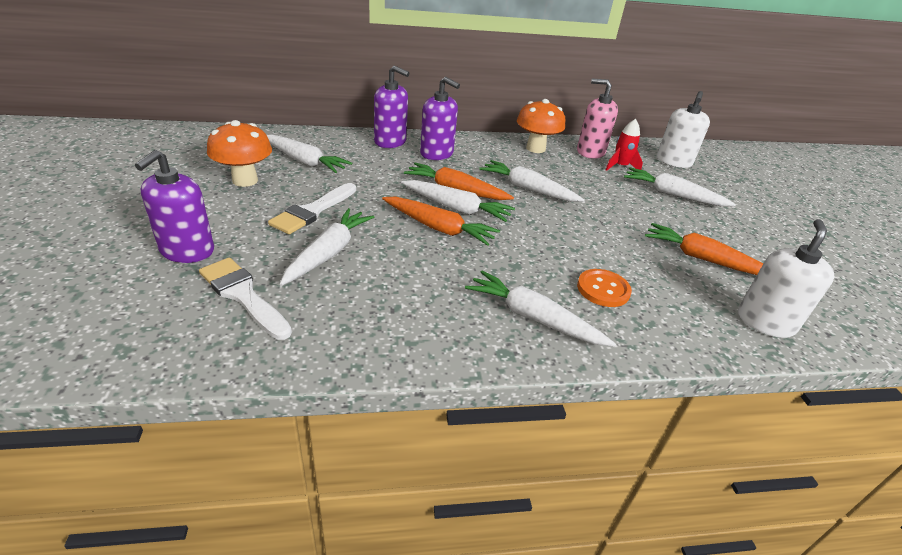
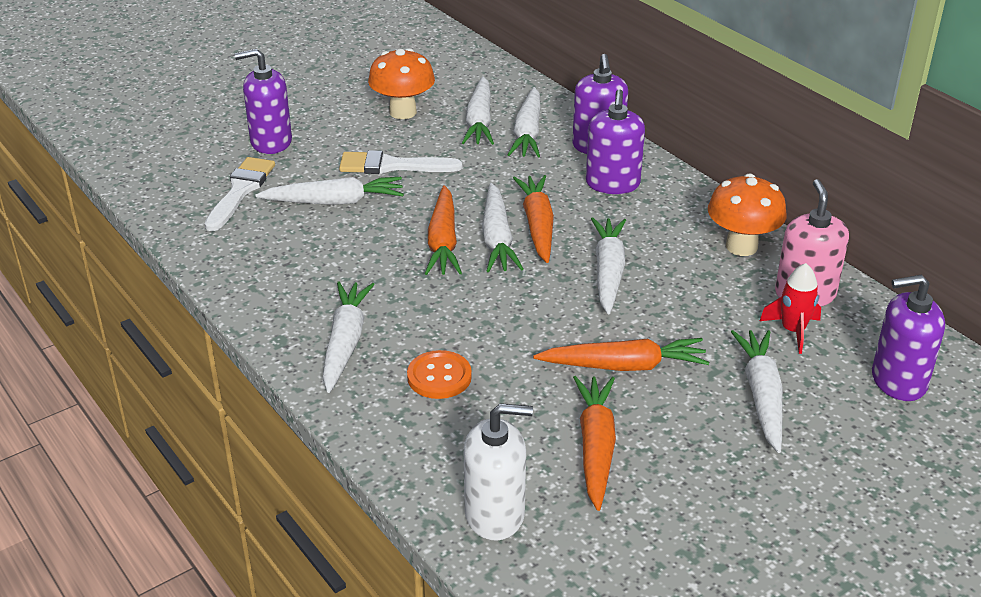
camera: 65 degrees right, 0 degrees up
white soap dispenser [657,91,710,168] -> purple soap dispenser [872,275,945,401]
none -> white carrot [508,87,541,158]
none -> orange carrot [533,338,709,371]

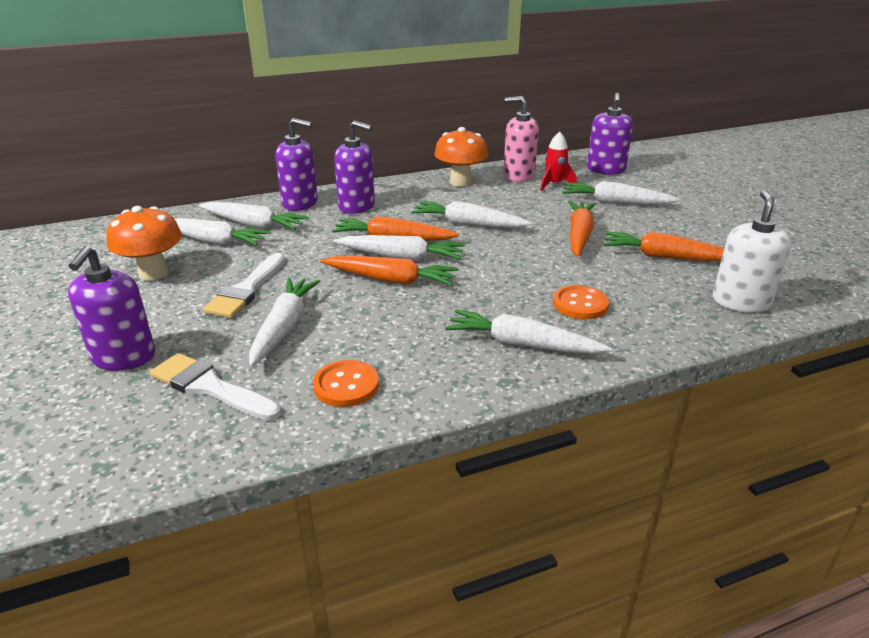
camera: 75 degrees left, 5 degrees down
none -> orange button [313,360,379,407]

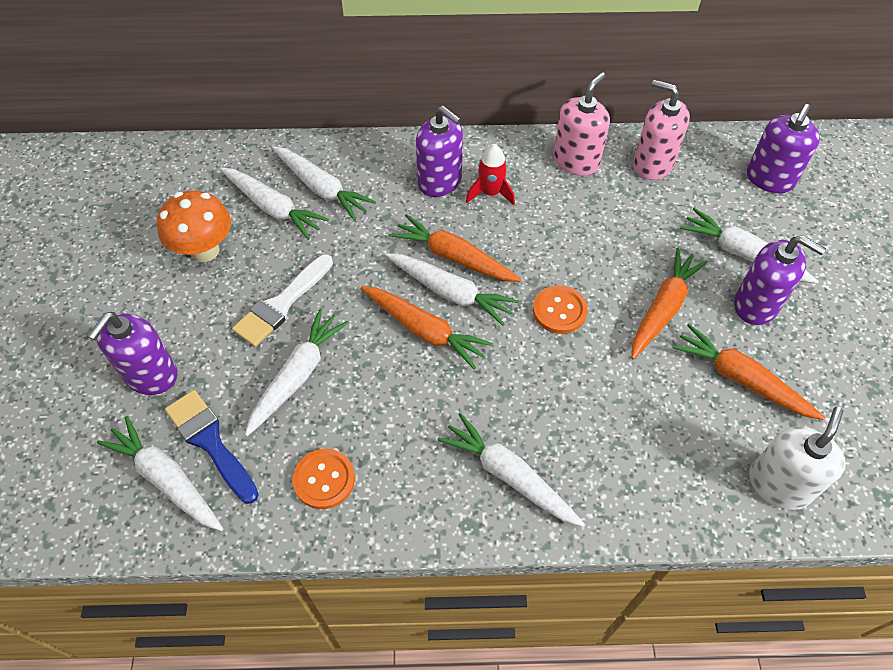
camera: 20 degrees right, 25 degrees up
white brush [150,353,281,421] -> blue brush [165,390,259,504]
purple soap dispenser [275,118,318,211] -> purple soap dispenser moved to [734,235,826,325]
white carrot [411,201,532,228] -> white carrot moved to [97,416,223,531]
orange mushroom [434,127,488,187] -> pink soap dispenser [553,72,610,176]
red rocket [540,132,577,191] -> red rocket moved to [466,144,515,206]
orange button [553,285,609,319] -> orange button moved to [533,285,588,334]

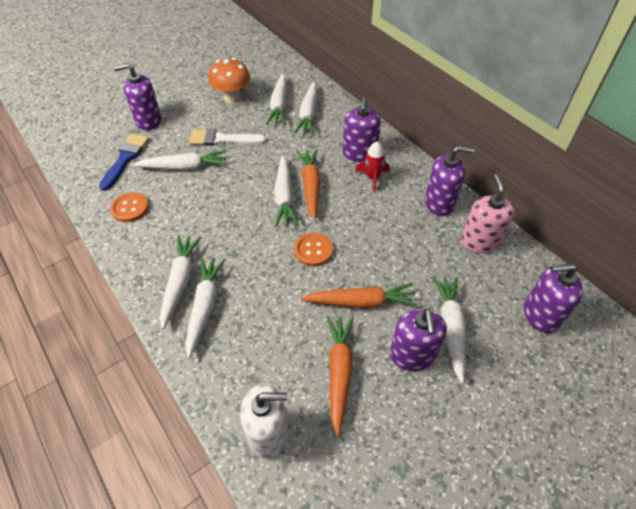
camera: 55 degrees right, 5 degrees down
white carrot [97,416,223,531] -> white carrot moved to [185,257,226,359]
orange carrot [360,286,493,369] -> none
pink soap dispenser [553,72,610,176] -> purple soap dispenser [425,146,475,216]

